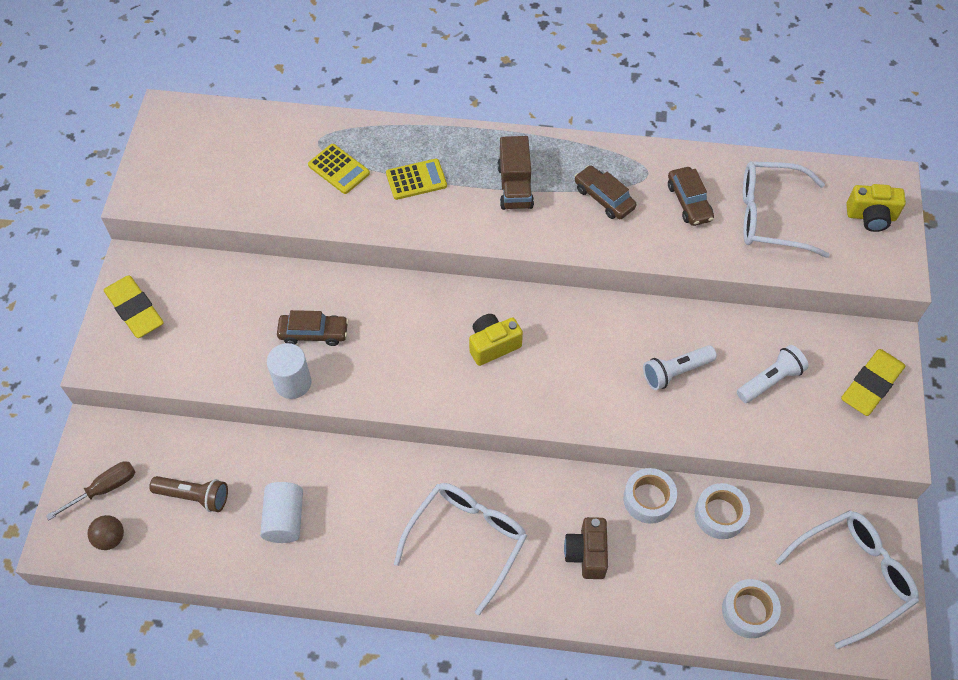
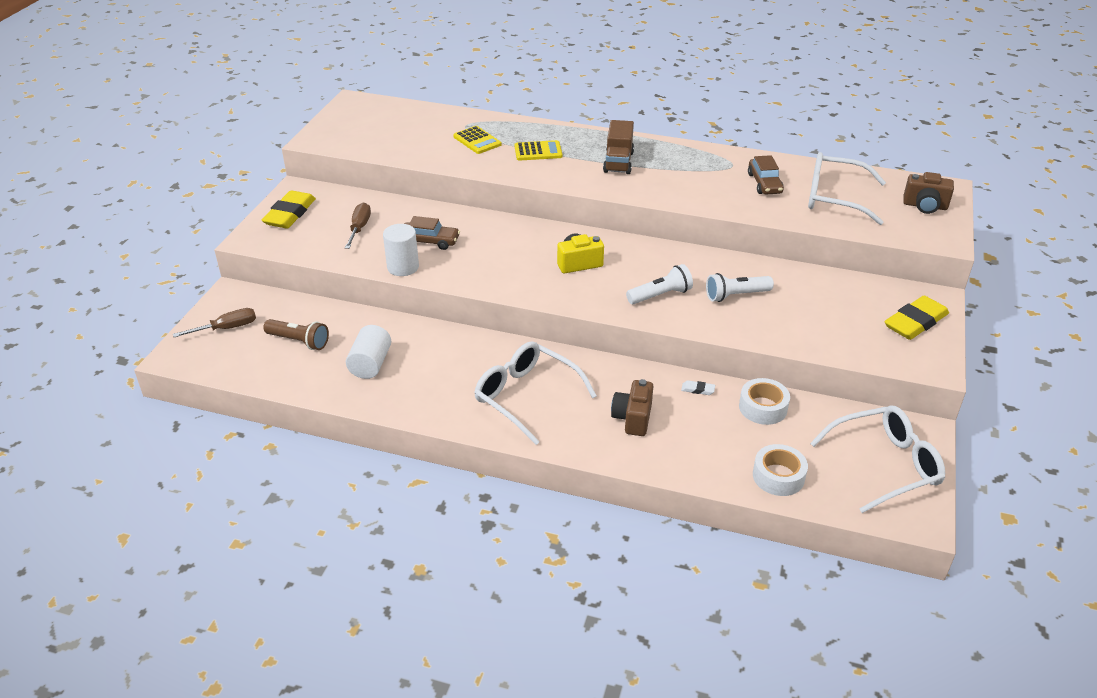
camera: 10 degrees right, 20 degrees down
brown ball [87,515,124,550] -> none
yellow eraser [104,275,164,338] -> yellow eraser turned 45 degrees clockwise [262,191,316,228]
white glasses [394,483,527,615] -> white glasses turned 90 degrees counterclockwise [474,341,597,445]
brown car [574,165,636,219] -> none
white tape [623,468,677,524] -> white eraser [681,380,715,395]
white flashlight [737,345,808,403] -> white flashlight moved to [626,264,693,304]
yellow camera [846,184,906,232] -> brown camera [903,172,954,214]
none -> brown screwdriver [345,202,371,249]

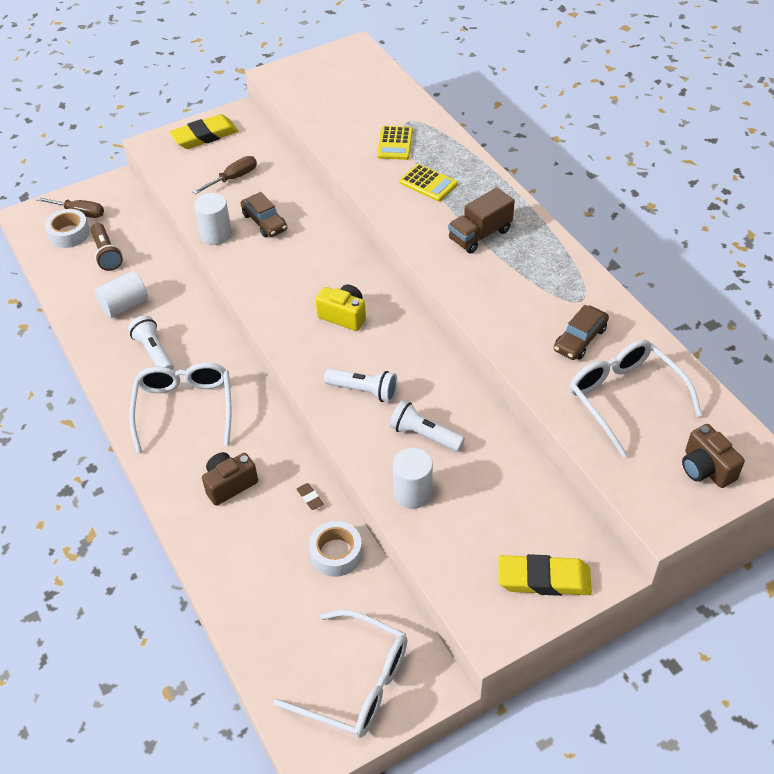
camera: 45 degrees right, 10 degrees up
white eraser [681,380,715,395] -> brown eraser [297,483,324,510]
white tape [753,444,808,496] -> white tape moved to [45,209,90,248]
none -> white flashlight [128,315,174,370]
none -> white cylinder [393,448,433,509]

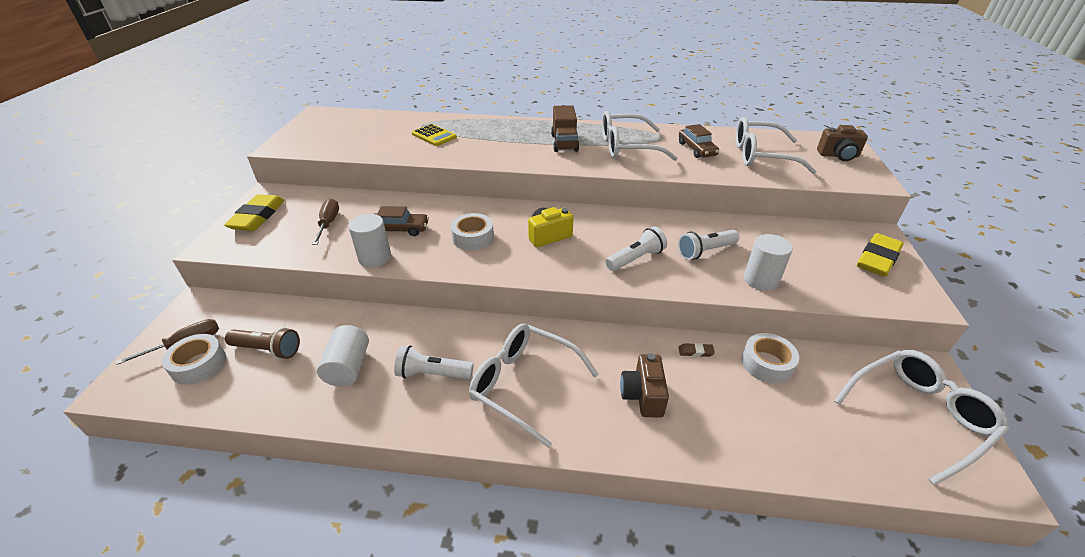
camera: 55 degrees left, 10 degrees down
yellow calculator [400,164,458,201] -> none
none -> white tape [451,213,494,251]
none -> white glasses [602,111,678,161]

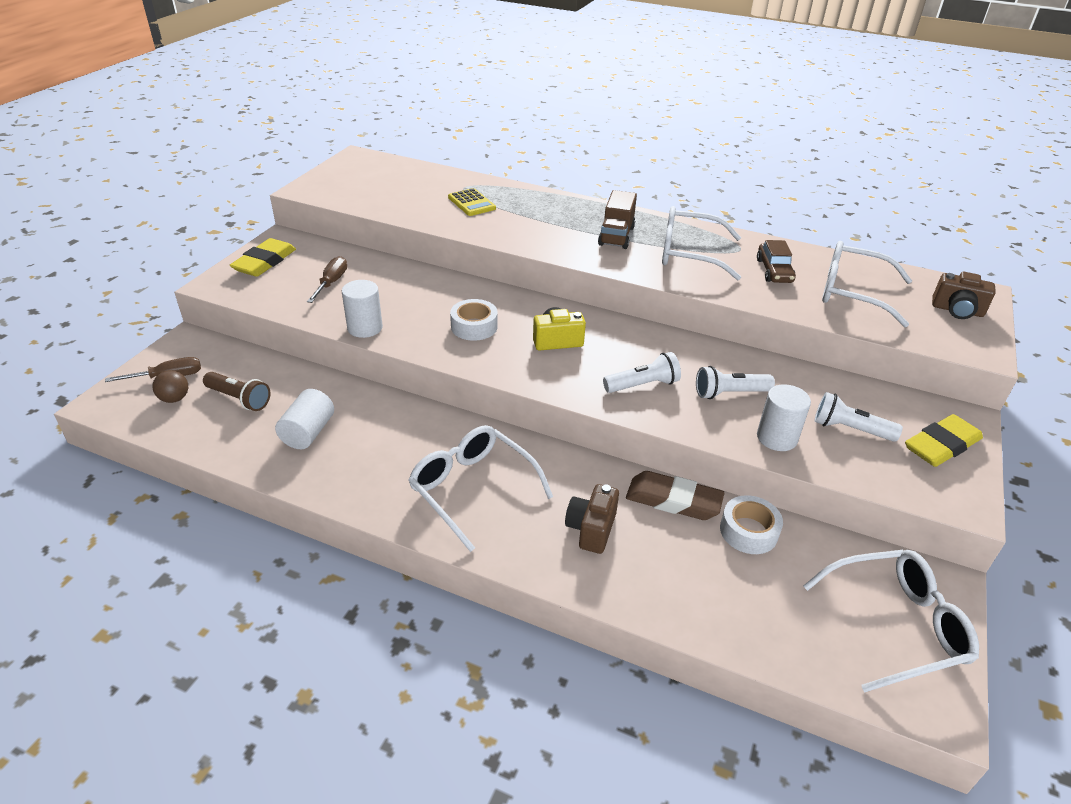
camera: 15 degrees right, 0 degrees up
white tape [162,334,226,385] -> brown ball [153,370,188,403]
brown car [374,206,429,236] -> none
white flashlight [394,345,473,379] -> white flashlight moved to [814,392,903,442]
brown eraser [678,343,715,357] -> brown eraser [626,471,724,520], size x2.40

